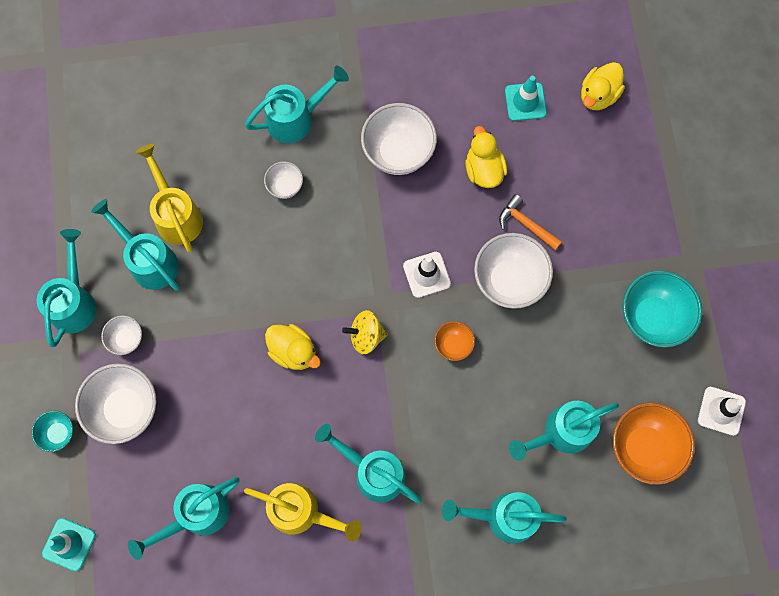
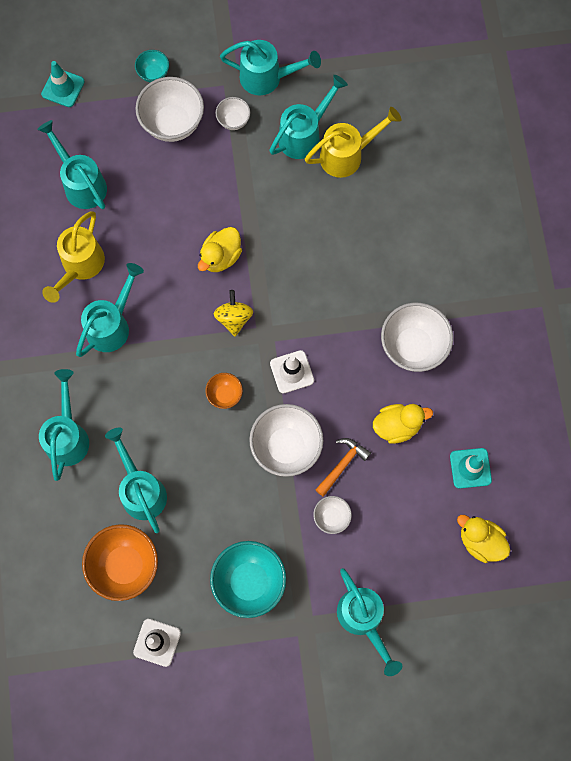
camera: 90 degrees right, 0 degrees up
turquoise watering can [245,66,349,143] -> turquoise watering can moved to [337,568,402,676]
white bowl [264,162,303,199] -> white bowl moved to [313,496,352,534]

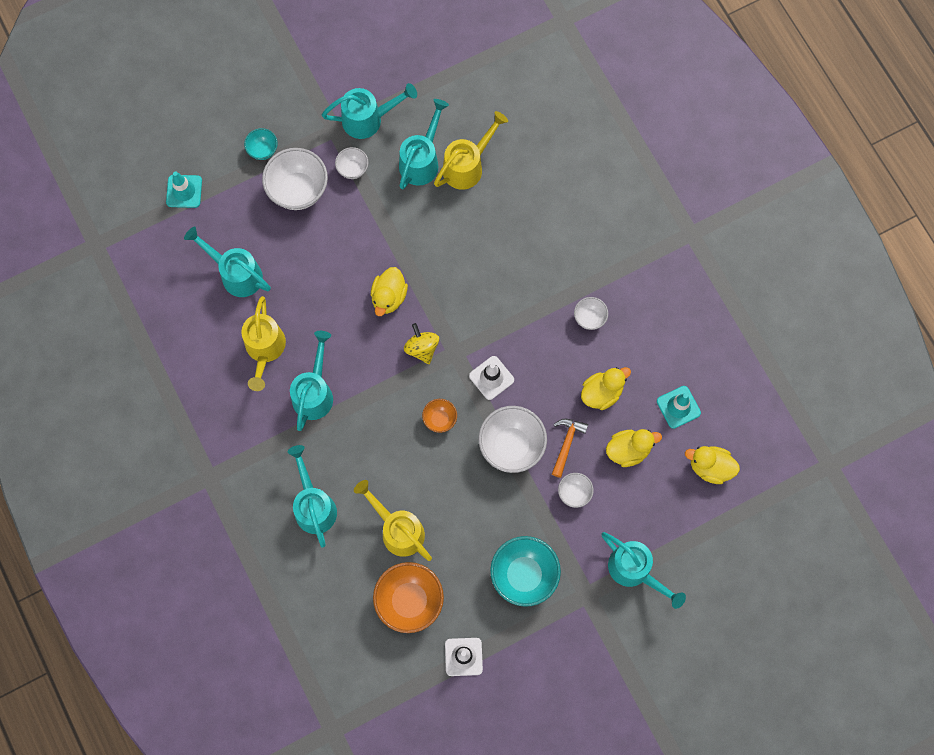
camera: 20 degrees left, 0 degrees up
turquoise watering can [105,428,167,533] -> yellow watering can [354,480,432,561]
white bowl [381,303,453,372] -> white bowl [574,297,608,330], size x0.52
none -> yellow duck [606,429,662,467]

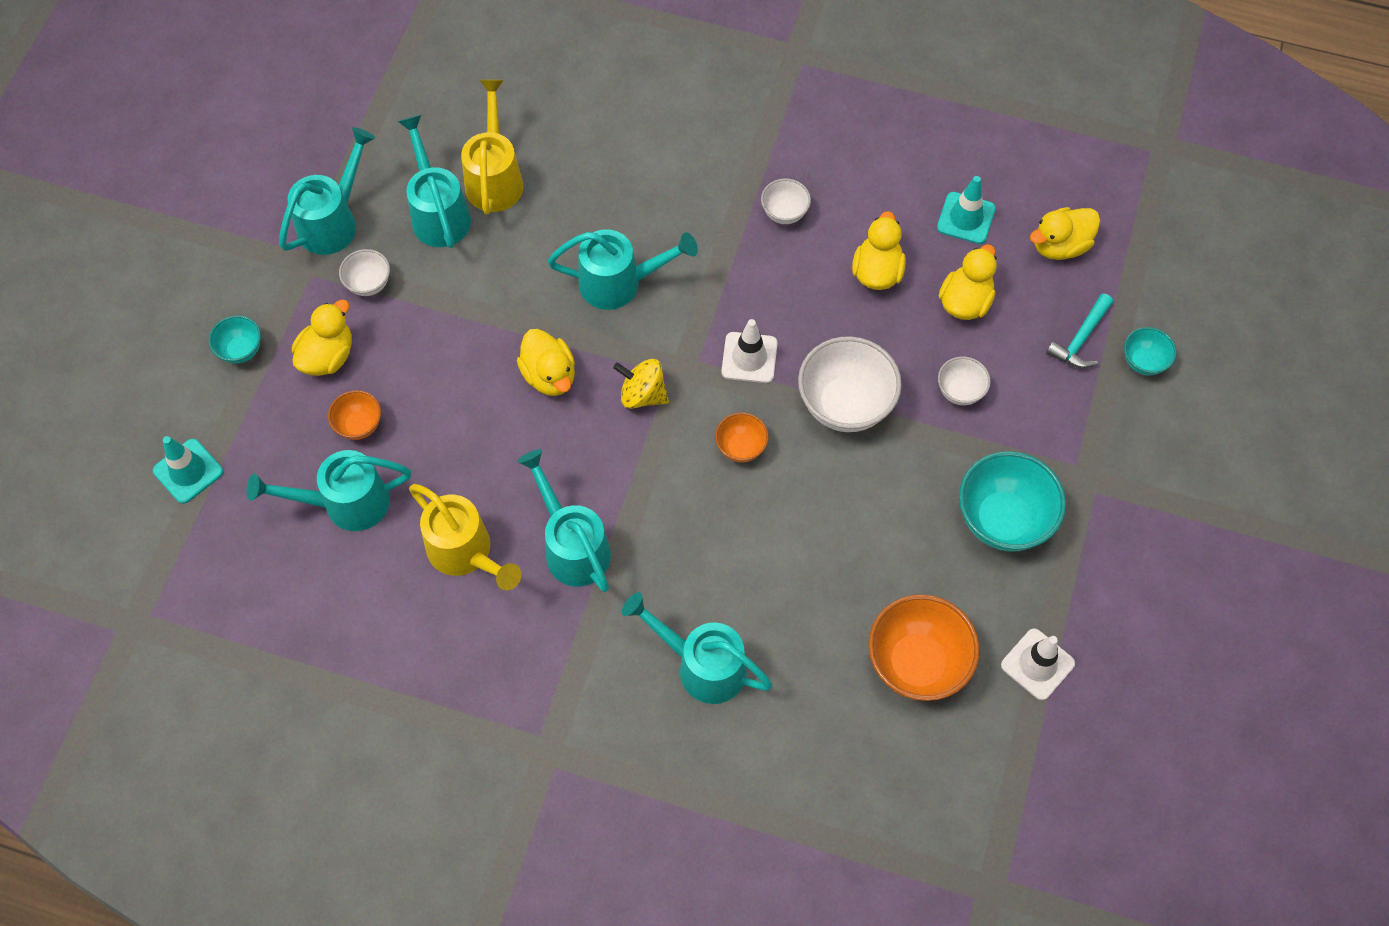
camera: 45 degrees left, 10 degrees down
white bowl [262,148,328,210] -> yellow duck [292,300,352,376]
yellow watering can [354,480,432,561] -> none
orange hammer [552,419,588,478] -> none
turquoise watering can [602,532,686,609] -> turquoise watering can moved to [548,229,698,310]
none -> orange bowl [328,390,381,440]
none -> turquoise hammer [1046,294,1113,369]
none -> turquoise bowl [1124,327,1177,375]

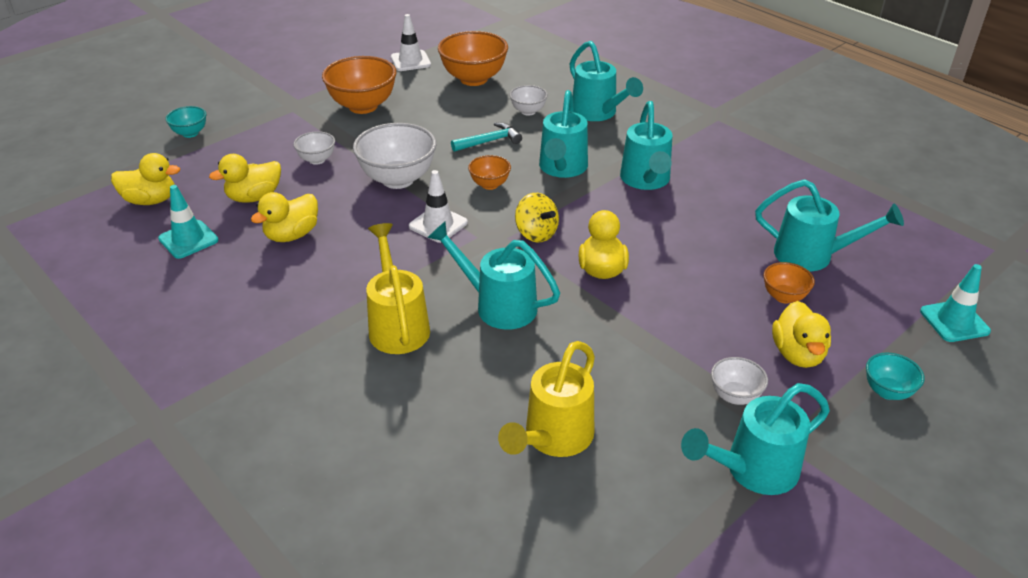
camera: 150 degrees left, 25 degrees down
yellow duck [292,300,352,376] -> yellow duck turned 60 degrees counterclockwise [772,301,831,368]
turquoise watering can [398,115,471,248] -> turquoise watering can moved to [539,90,588,178]
yellow watering can [409,484,521,590] -> yellow watering can moved to [366,223,430,354]
white bowl [761,178,811,224] -> white bowl moved to [510,85,548,116]
turquoise bowl [959,451,1066,552] -> orange bowl [322,56,396,114]
turquoise hammer [1046,294,1113,369] -> turquoise hammer moved to [451,122,522,152]

